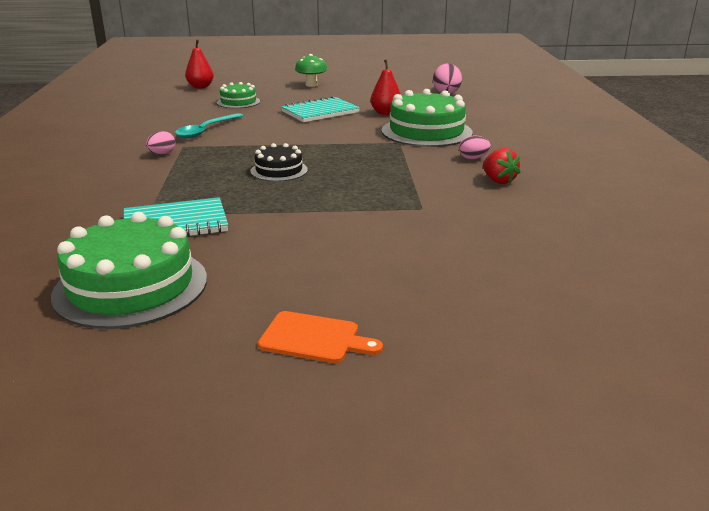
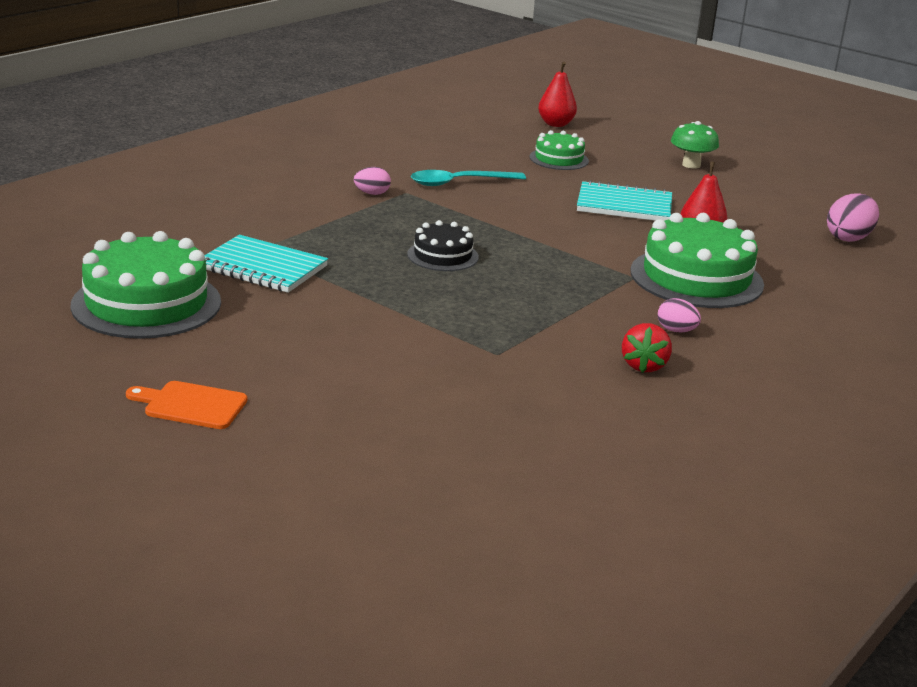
camera: 40 degrees right, 0 degrees up
orange cutting board [258,311,383,363] -> orange cutting board turned 135 degrees clockwise [126,381,247,429]

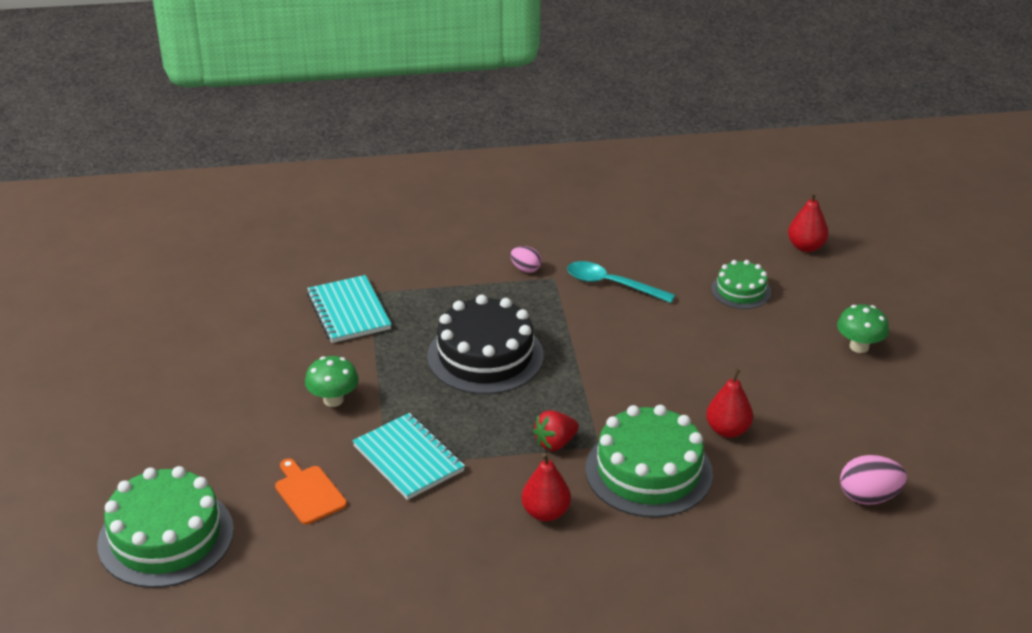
camera: 45 degrees right, 10 degrees up
green cake [70,231,221,339] -> green cake moved to [97,466,234,588]
orange cutting board [126,381,247,429] -> orange cutting board moved to [275,459,347,524]
black cake [407,220,479,271] -> black cake [427,295,544,394], size x1.84
turquoise notebook [577,180,672,221] -> turquoise notebook moved to [353,413,465,500]
red strawberry [622,323,672,373] -> red strawberry moved to [533,410,579,451]
pink egg [658,298,701,332] -> red pear [521,453,571,521]
none -> green mushroom [305,356,359,407]

